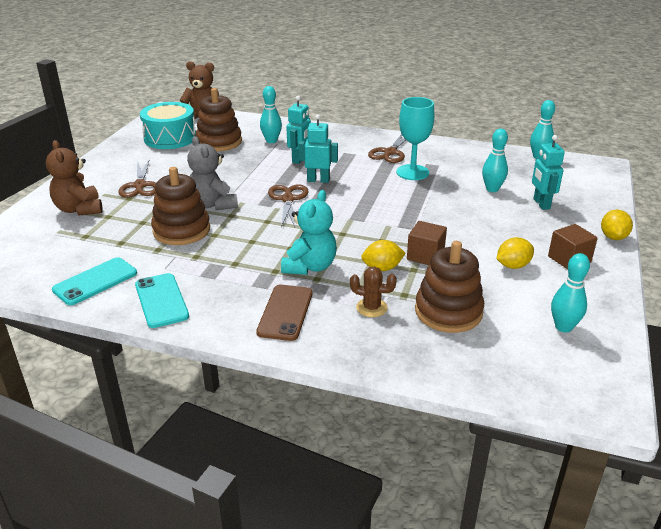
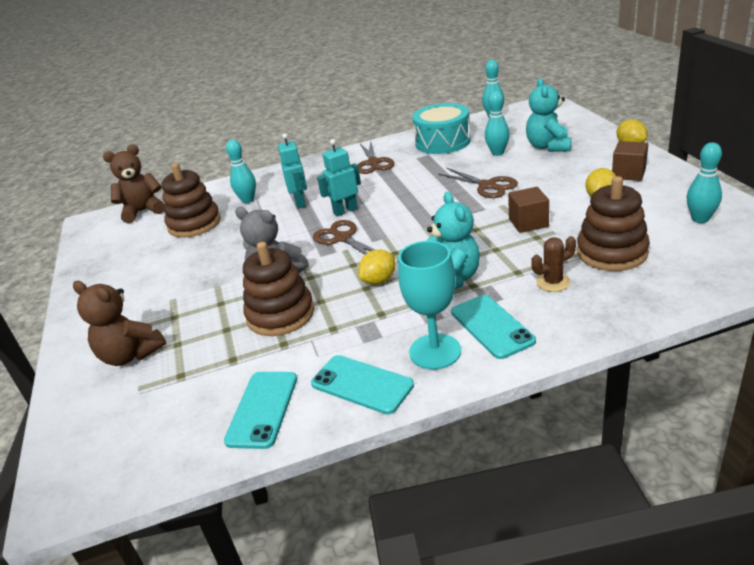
camera: 30 degrees left, 0 degrees up
brown scissors [118,160,156,198] -> brown scissors moved to [438,168,518,198]
turquoise drum [140,102,196,149] -> turquoise drum moved to [412,103,471,154]
brown phone [256,285,312,341] -> turquoise phone [451,295,536,359]
yellow lemon [361,240,406,271] -> yellow lemon moved to [358,249,395,285]
turquoise goblet [396,97,434,180] -> turquoise goblet moved to [398,241,461,370]
turquoise robot [532,135,565,210] -> turquoise teddy bear [526,78,571,152]

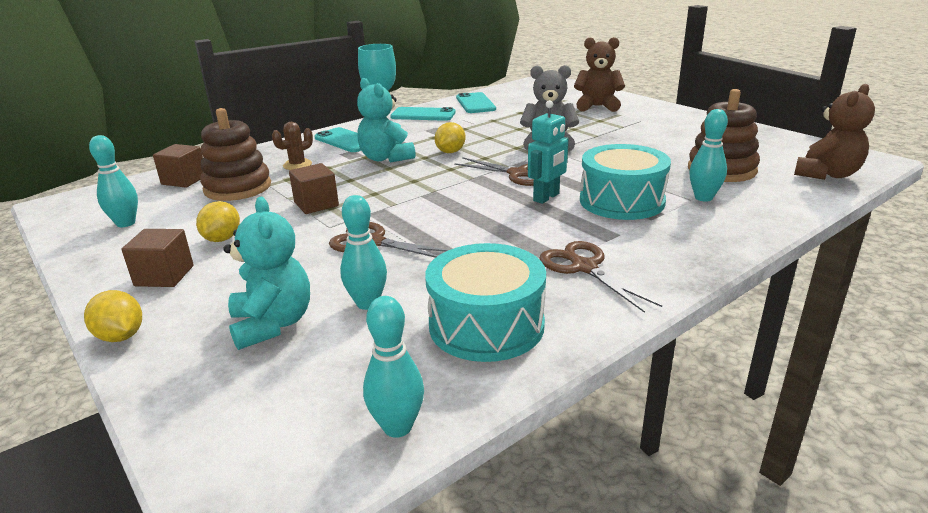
camera: 155 degrees right, 5 degrees down
brown stacking toy [243,242,314,336] -> none
turquoise robot [278,133,307,208] -> turquoise drum [580,144,671,220]
none -> brown cube [153,144,203,188]

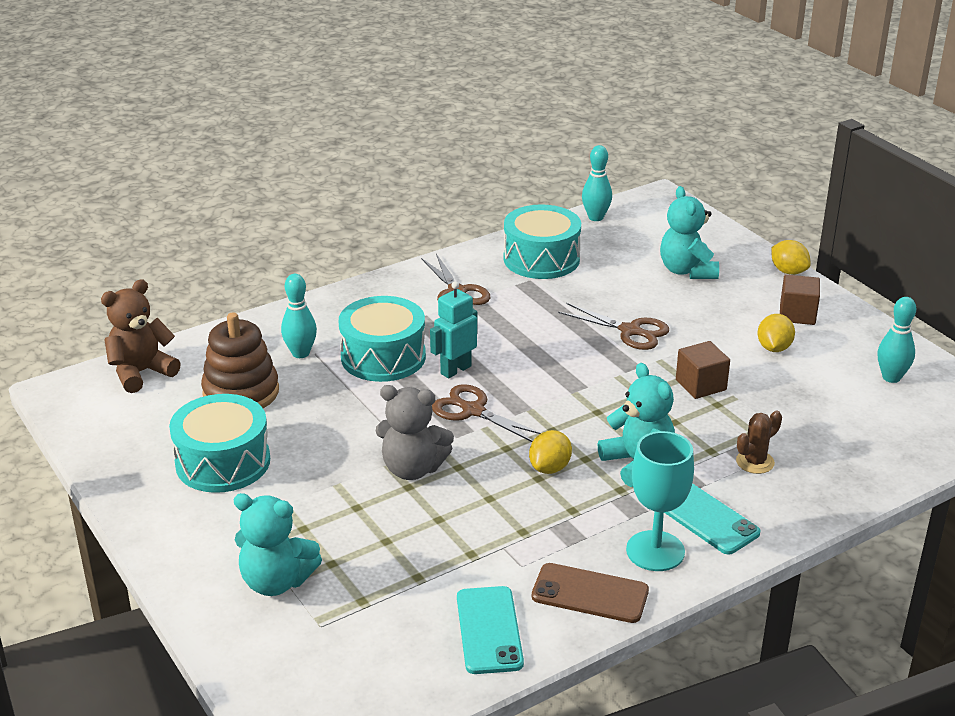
camera: 175 degrees left, 5 degrees up
brown cube [153,144,203,188] -> none
brown stacking toy [200,108,271,201] -> none
turquoise bowling pin [340,195,387,310] -> none
turquoise phone [390,107,456,121] -> brown phone [532,563,649,623]
brown teddy bear [574,37,625,112] -> turquoise teddy bear [233,493,322,596]
none -> turquoise drum [169,394,270,493]

